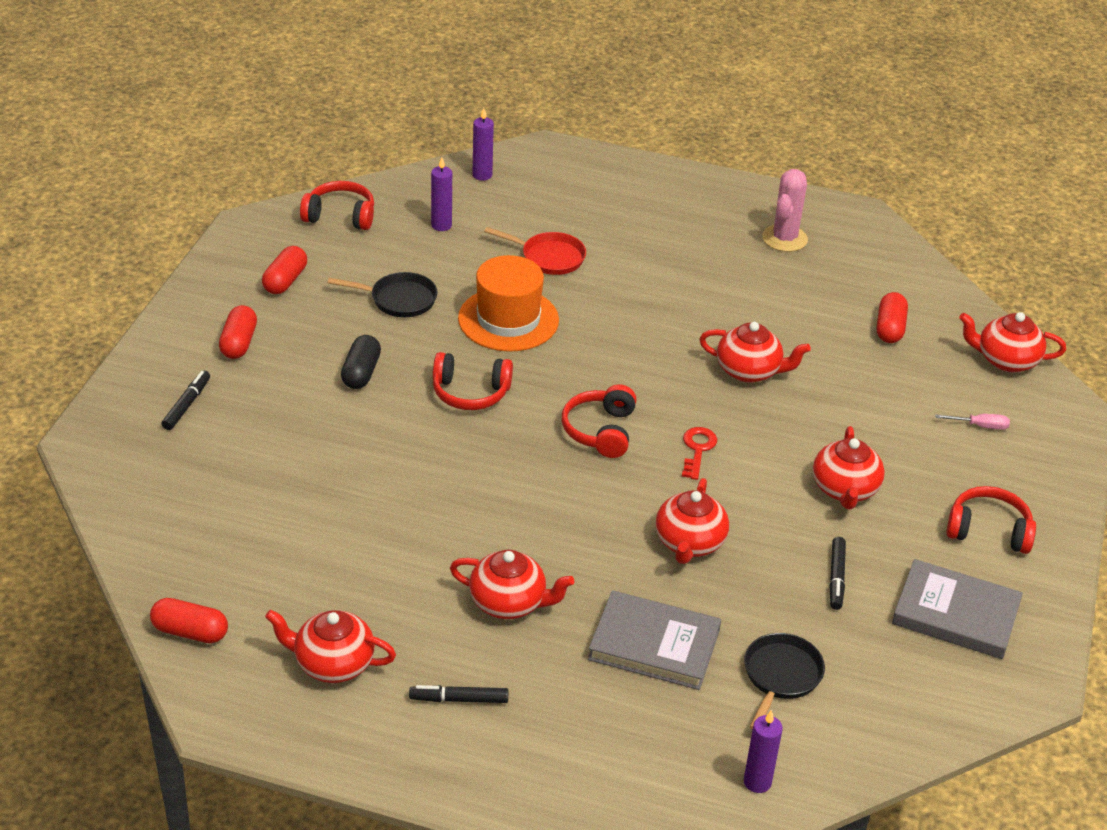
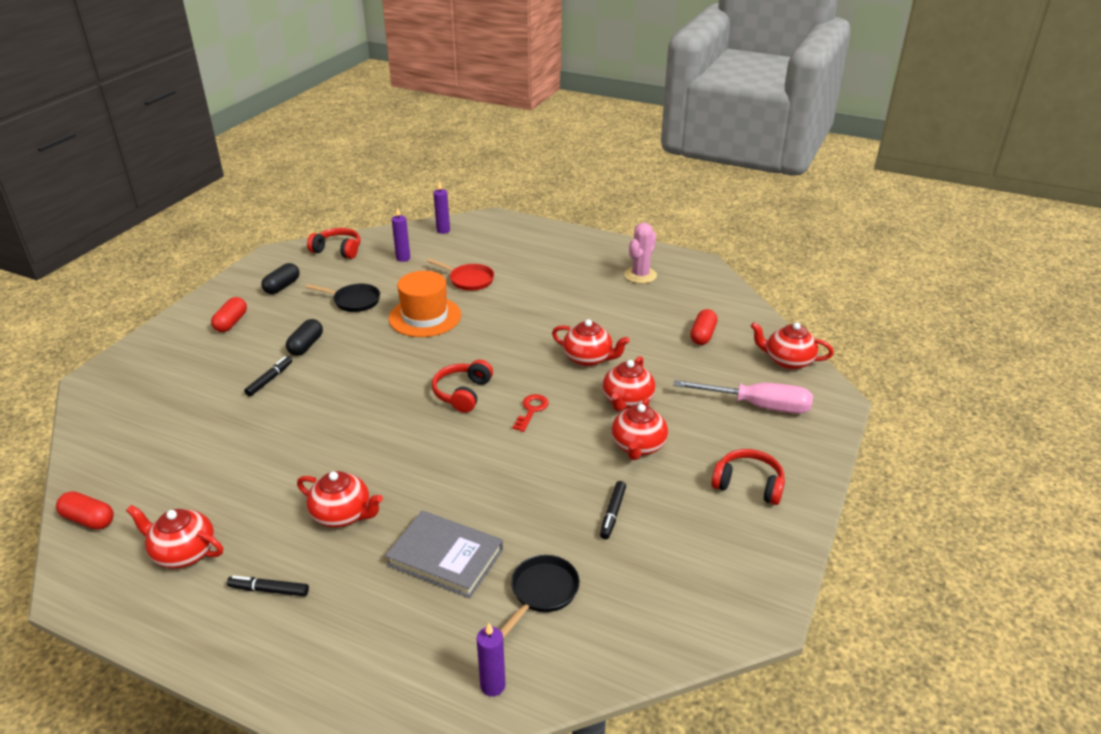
camera: 10 degrees right, 5 degrees down
black marker [161,371,210,430] -> black marker moved to [244,356,292,396]
red capsule [262,246,307,294] -> black capsule [261,263,300,294]
red headphones [433,352,513,410] -> none
red teapot [656,478,729,564] -> red teapot moved to [603,356,655,411]
grey book [892,559,1023,659] -> none
pink screwdriver [935,414,1010,430] -> pink screwdriver [673,380,813,414], size x2.38

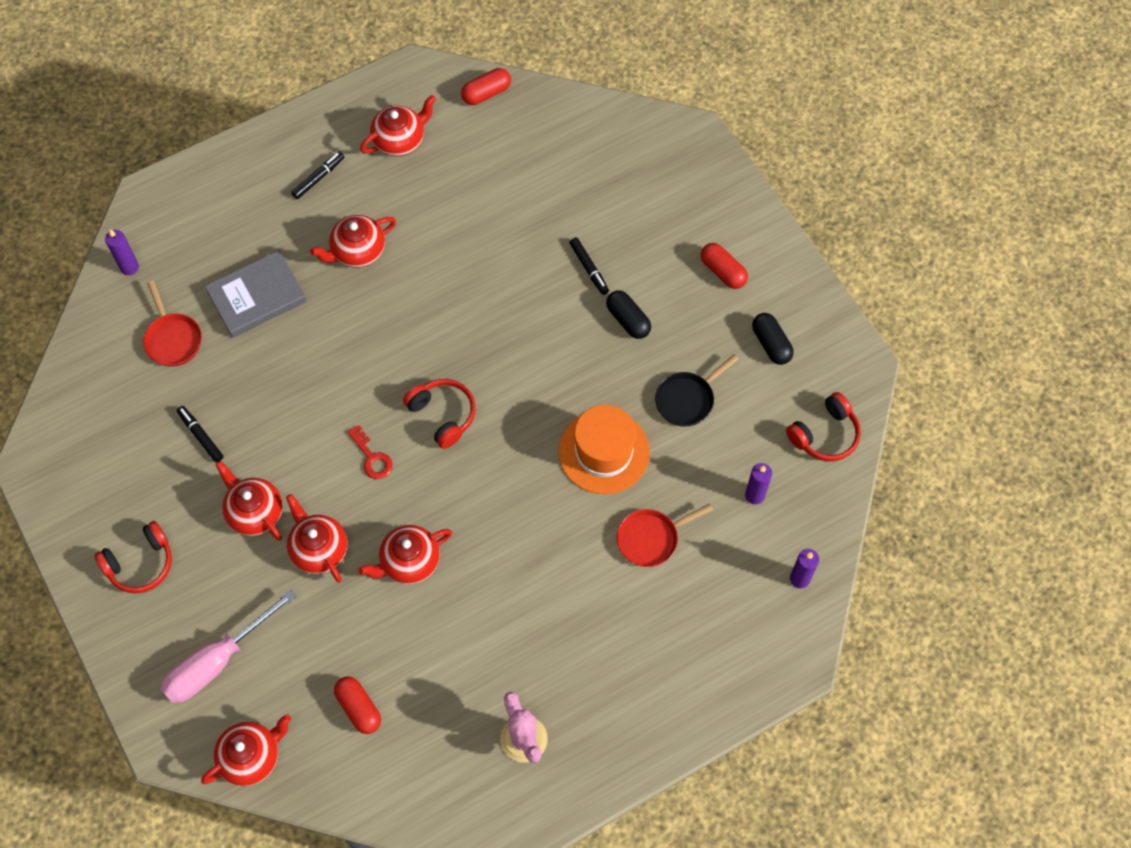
camera: 125 degrees right, 30 degrees up
black pan [500,555,580,639] -> red pan [143,281,202,367]

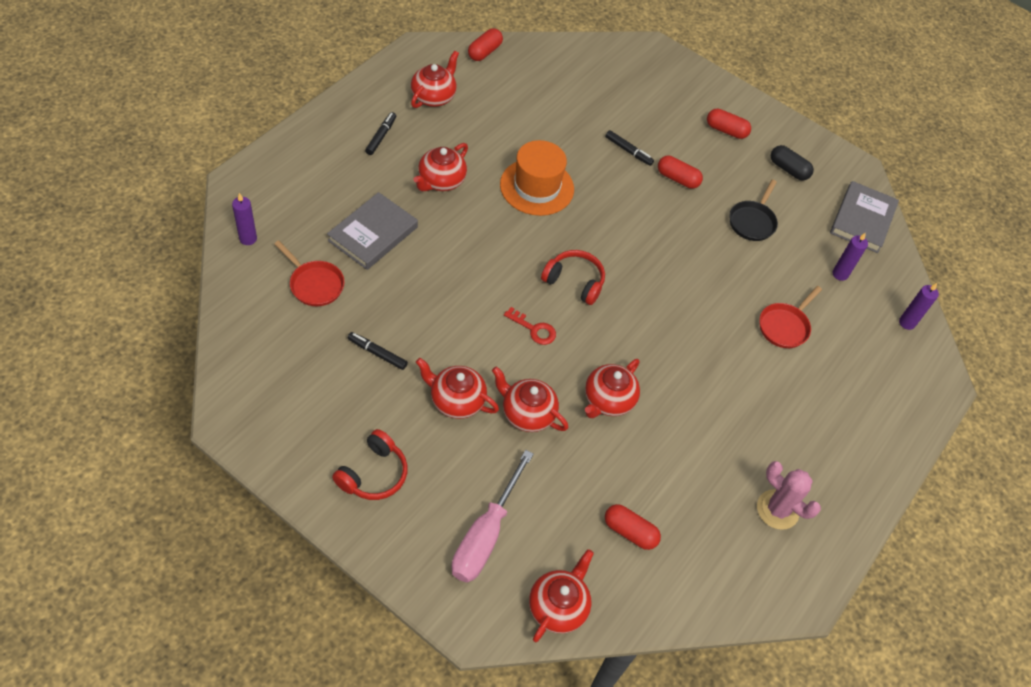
camera: 30 degrees left, 10 degrees down
orange hat [559,405,650,494] -> orange hat moved to [500,140,574,216]
black capsule [606,290,651,339] -> red capsule [658,156,703,189]
red headphones [786,392,861,461] -> grey book [830,181,899,253]

